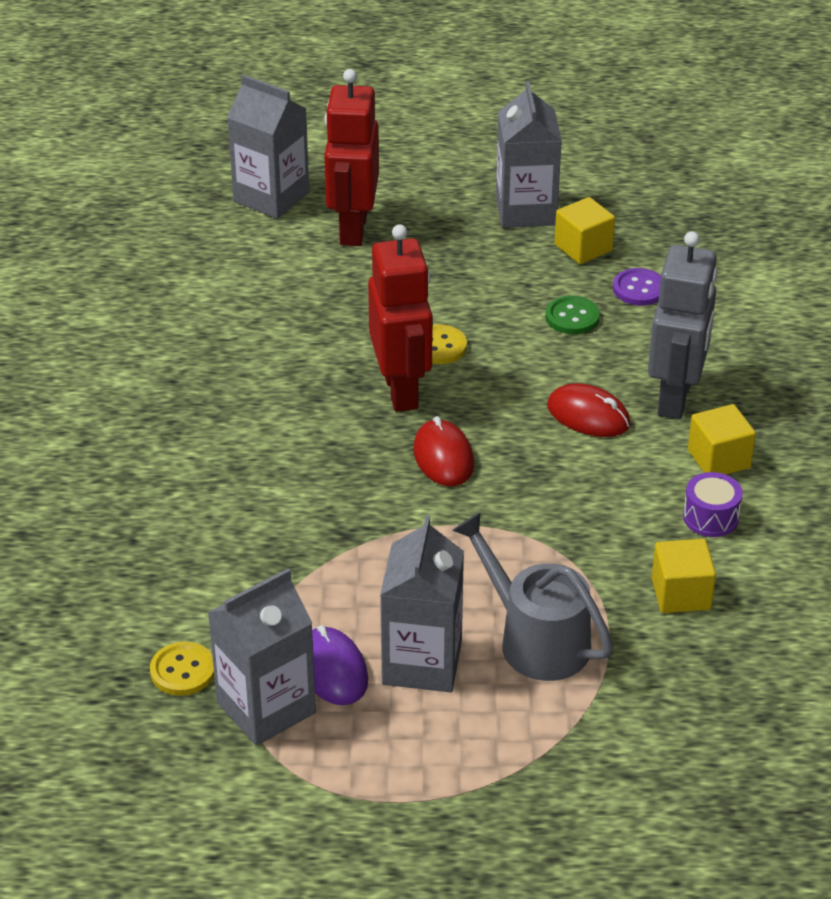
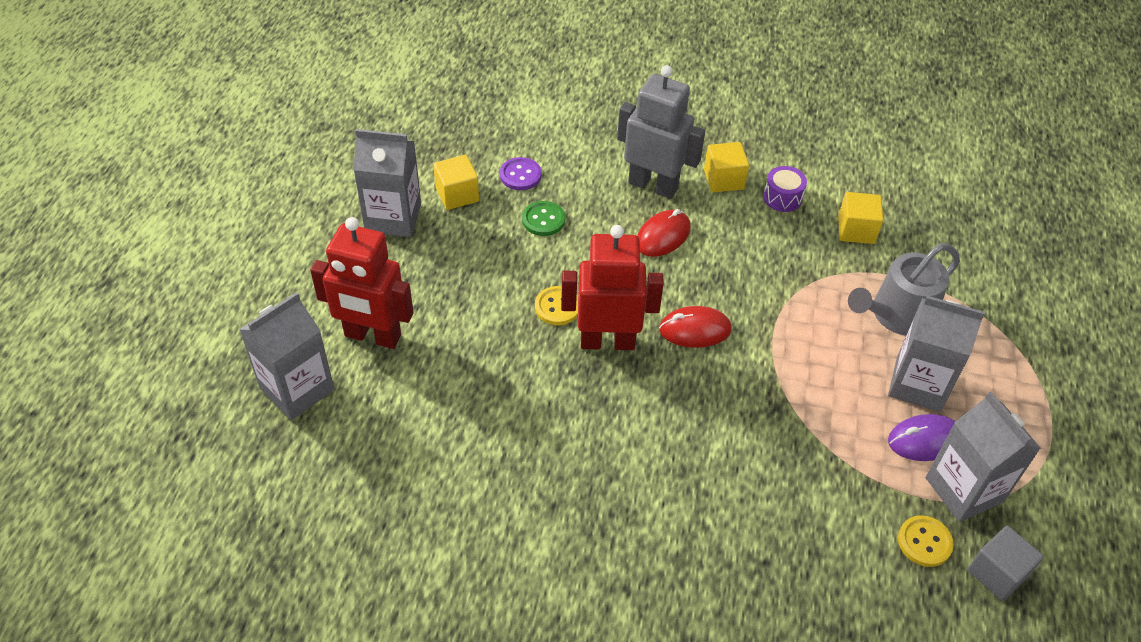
camera: 80 degrees left, 10 degrees up
none -> grey cube [968,526,1044,601]

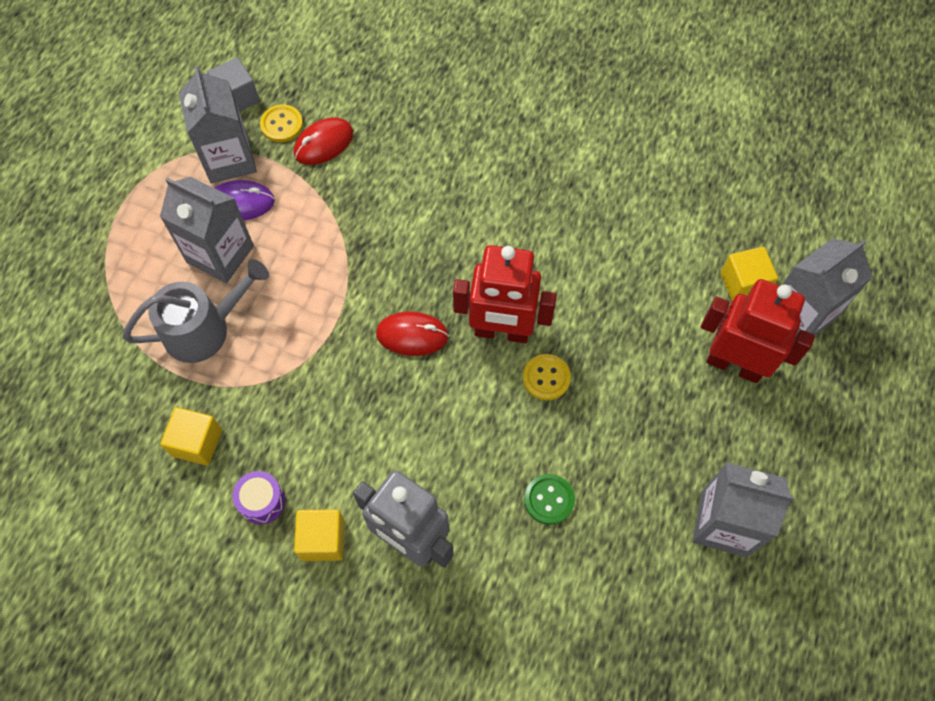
camera: 170 degrees left, 15 degrees up
yellow cube [433,155,479,210] -> yellow cube moved to [721,247,778,301]
purple button [500,157,542,190] -> none
red mouse [637,209,691,257] -> red mouse moved to [294,117,353,165]

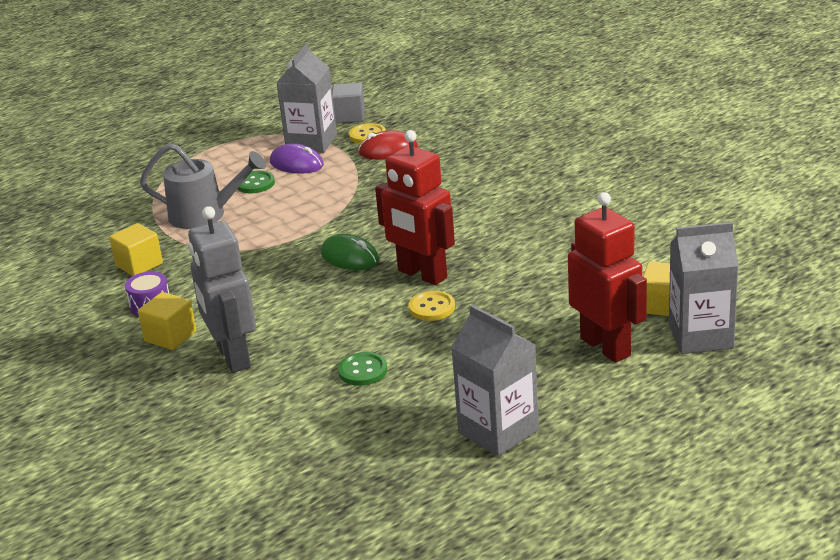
camera: 35 degrees right, 35 degrees down
grey carton [160,177,254,283] -> green button [237,171,275,193]
red mouse [376,312,449,356] -> green mouse [321,234,380,270]

